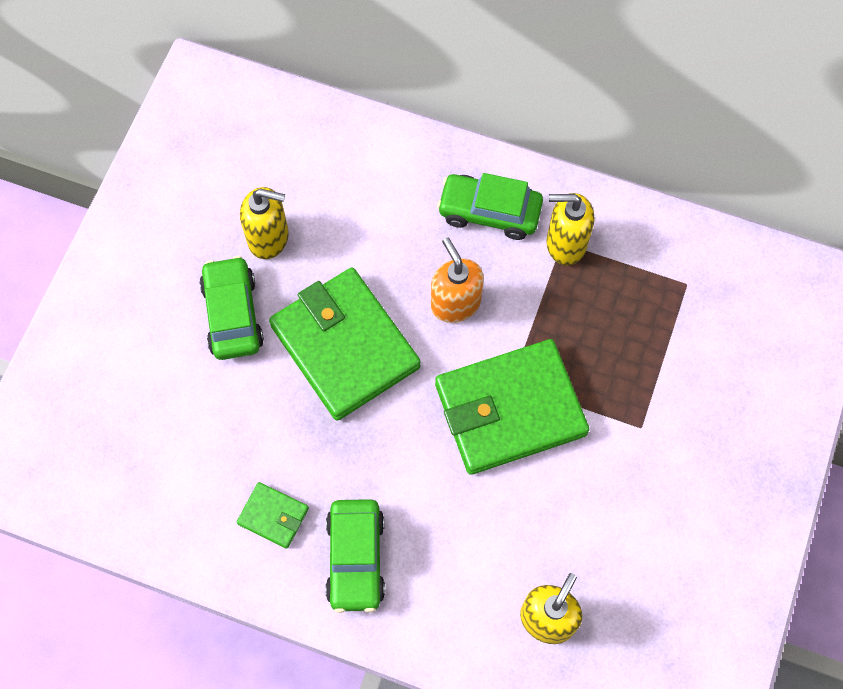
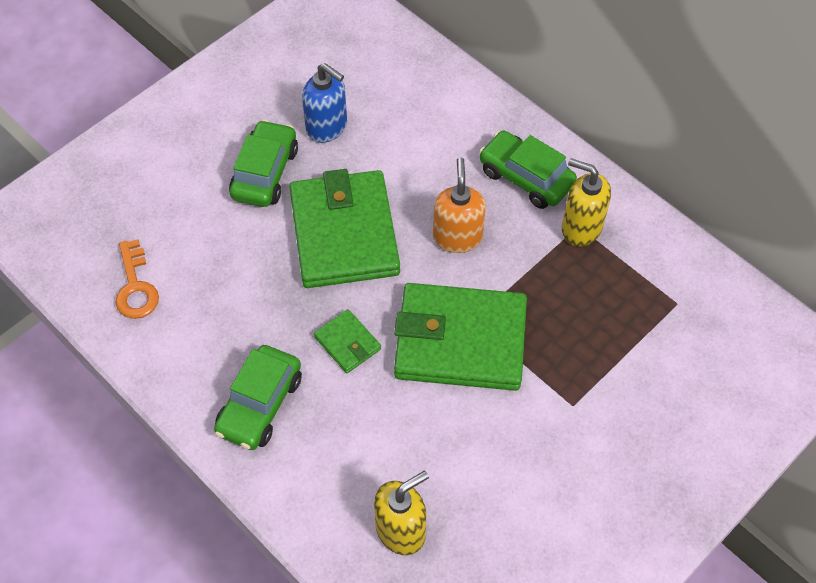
camera: 25 degrees right, 10 degrees down
green wallet [237,482,309,549] -> green wallet moved to [314,309,381,373]
yellow soap dispenser [240,187,289,259] -> blue soap dispenser [302,63,347,143]
none -> orange key [115,239,159,319]

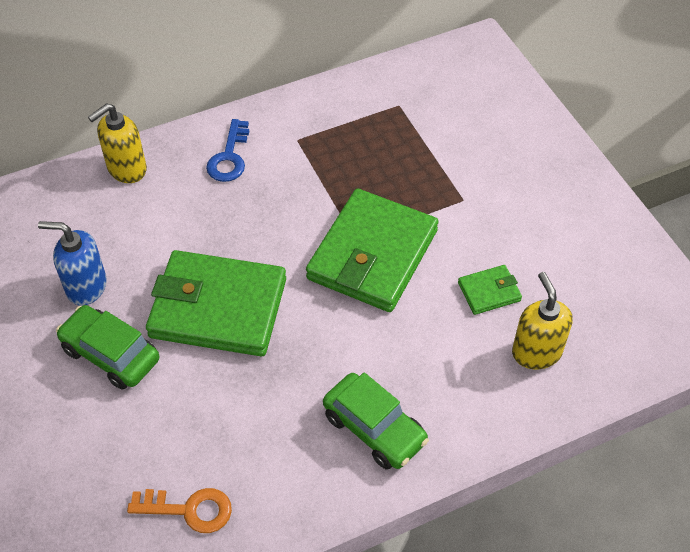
camera: 70 degrees left, 5 degrees down
blue soap dispenser [302,63,347,143] -> blue soap dispenser turned 135 degrees counterclockwise [38,221,107,306]
green wallet [314,309,381,373] -> green wallet moved to [458,265,522,315]
orange soap dispenser [433,157,486,253] -> none
green car [479,131,577,209] -> blue key [206,119,249,182]
yellow soap dispenser [562,158,611,246] -> yellow soap dispenser moved to [88,103,147,183]

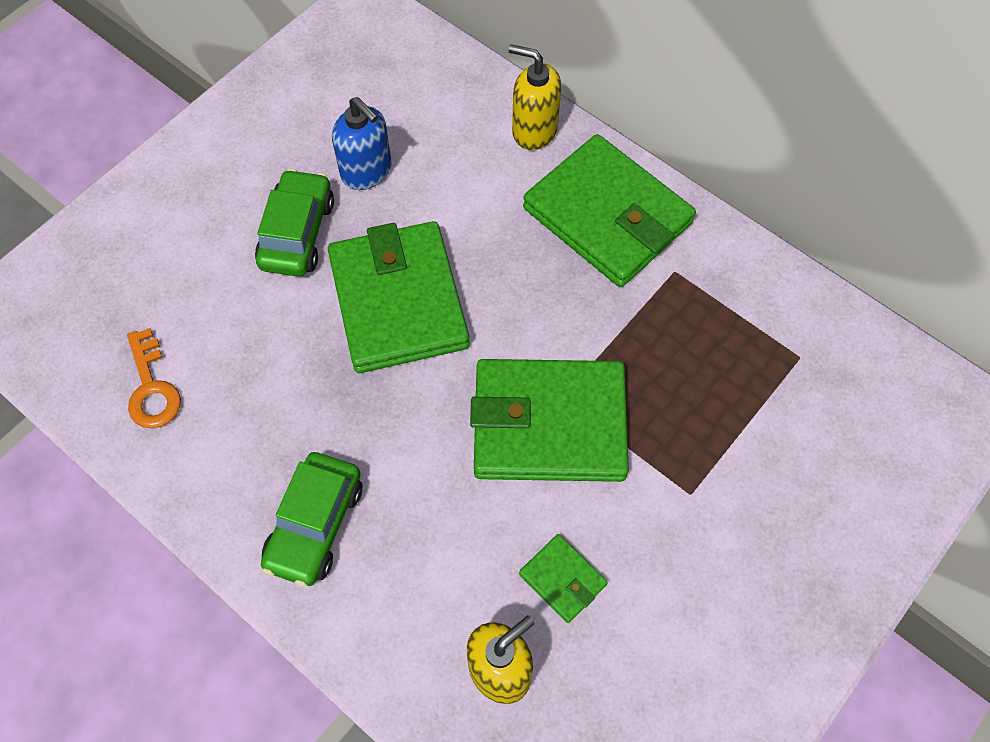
camera: 65 degrees right, 10 degrees up
blue soap dispenser [38,221,107,306] -> blue soap dispenser turned 150 degrees clockwise [332,97,392,190]
blue key [206,119,249,182] -> green wallet [523,134,696,287]

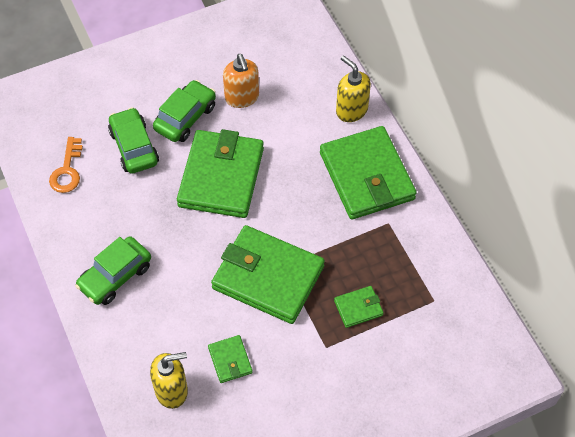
camera: 25 degrees right, 5 degrees down
blue soap dispenser [332,97,392,190] -> orange soap dispenser [223,54,259,108]
none -> green car [108,107,159,173]
none -> green wallet [334,286,384,328]

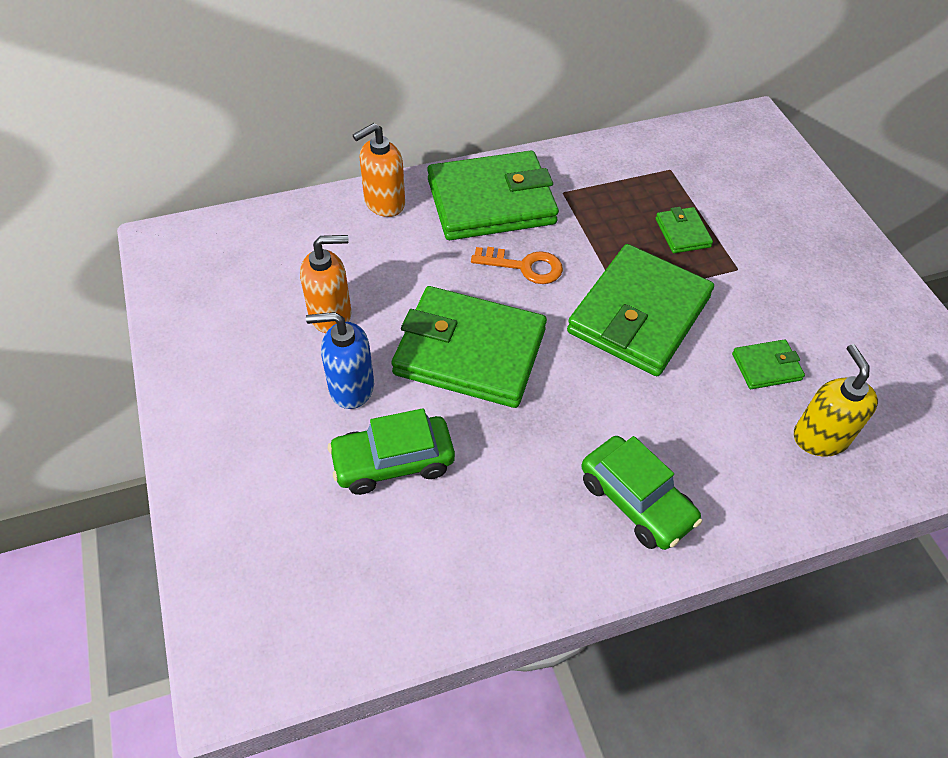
camera: 85 degrees left, 5 degrees down
orange key [49,137,83,193] -> orange key moved to [471,247,563,284]
green car [153,80,216,142] -> blue soap dispenser [306,312,374,409]
yellow soap dispenser [336,55,371,122] -> orange soap dispenser [353,123,405,217]

